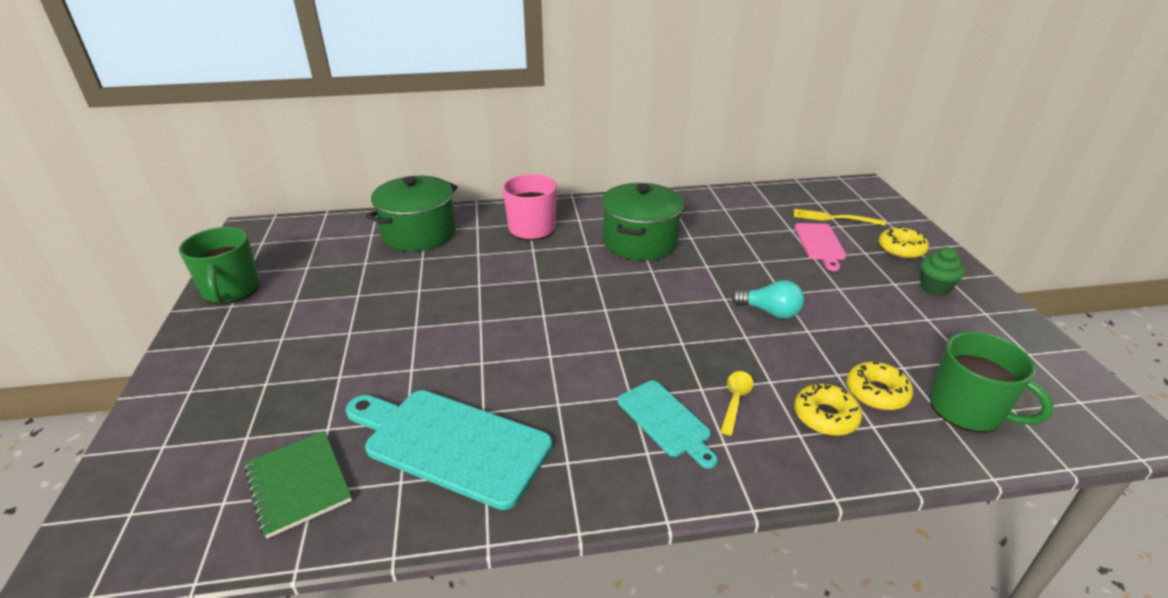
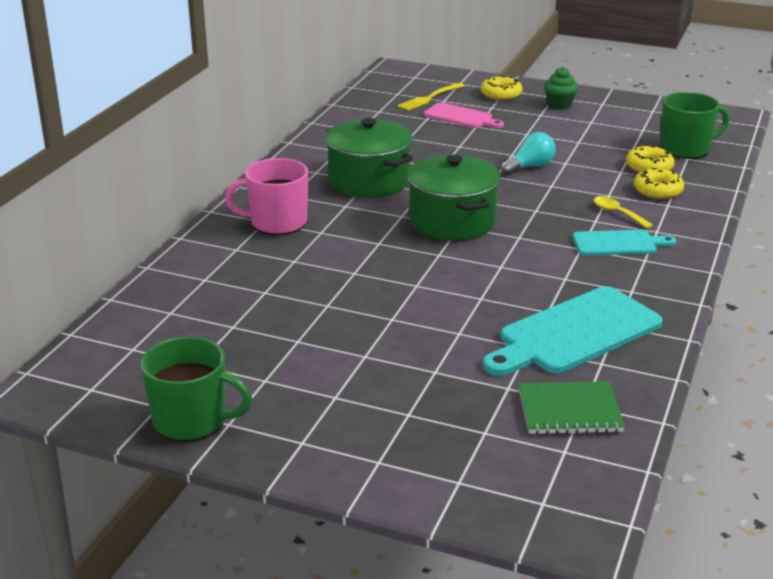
camera: 60 degrees left, 5 degrees down
green pot [366,176,458,251] -> green pot moved to [407,155,501,241]

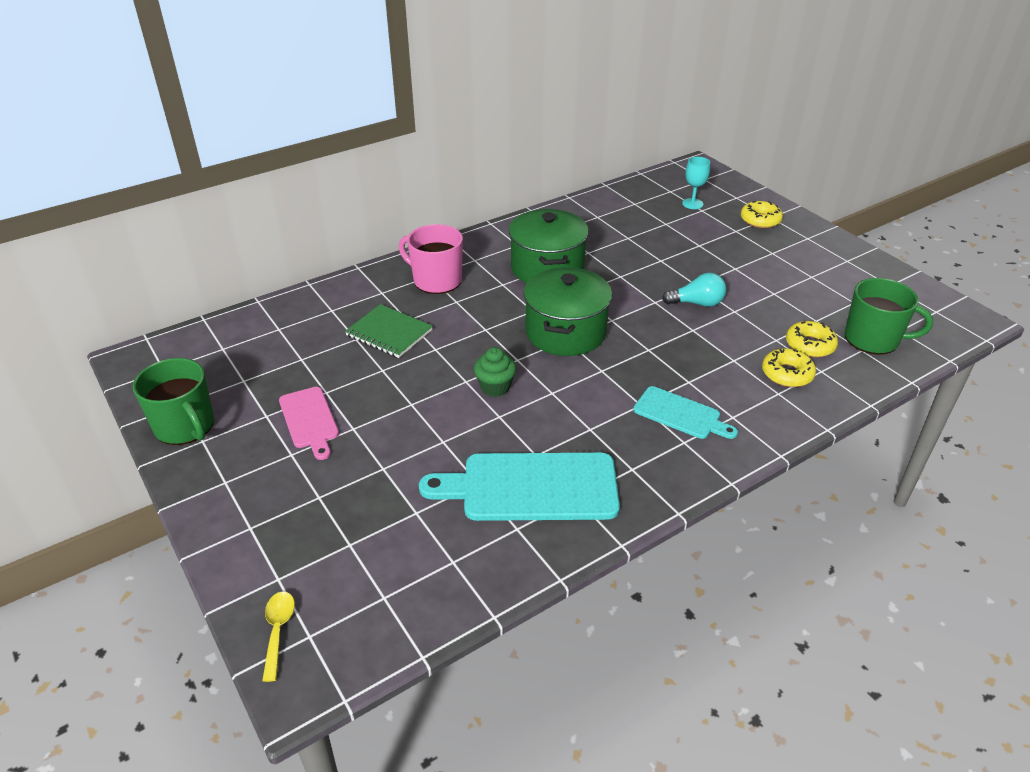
camera: 35 degrees right, 10 degrees up
yellow fork [397,83,465,111] -> turquoise goblet [682,157,710,209]
pink cutting board [424,102,504,128] -> pink cutting board moved to [279,387,339,460]
green notebook [519,381,625,434] -> green notebook moved to [345,304,433,358]
green cupcake [544,67,578,110] -> green cupcake moved to [474,347,516,397]
yellow spoon [594,196,653,229] -> yellow spoon moved to [262,591,295,682]

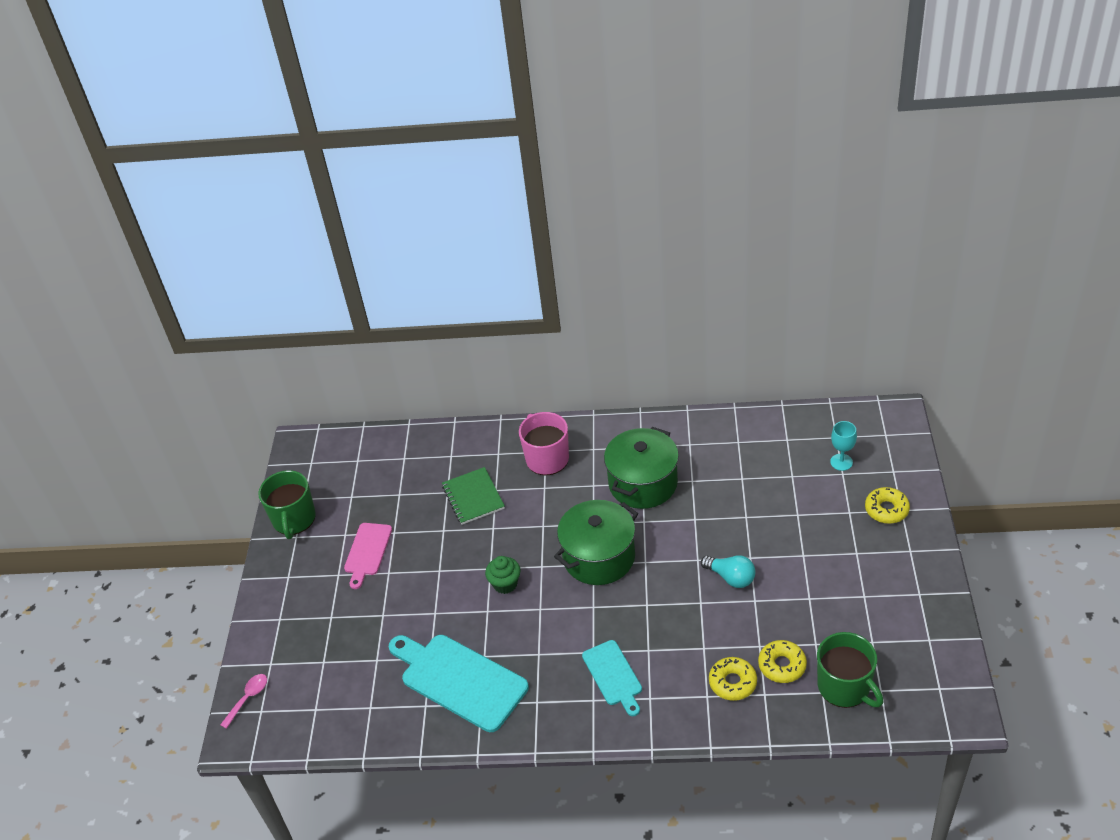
camera: 40 degrees right, 5 degrees up
yellow spoon [262,591,295,682] -> pink spoon [220,674,267,729]

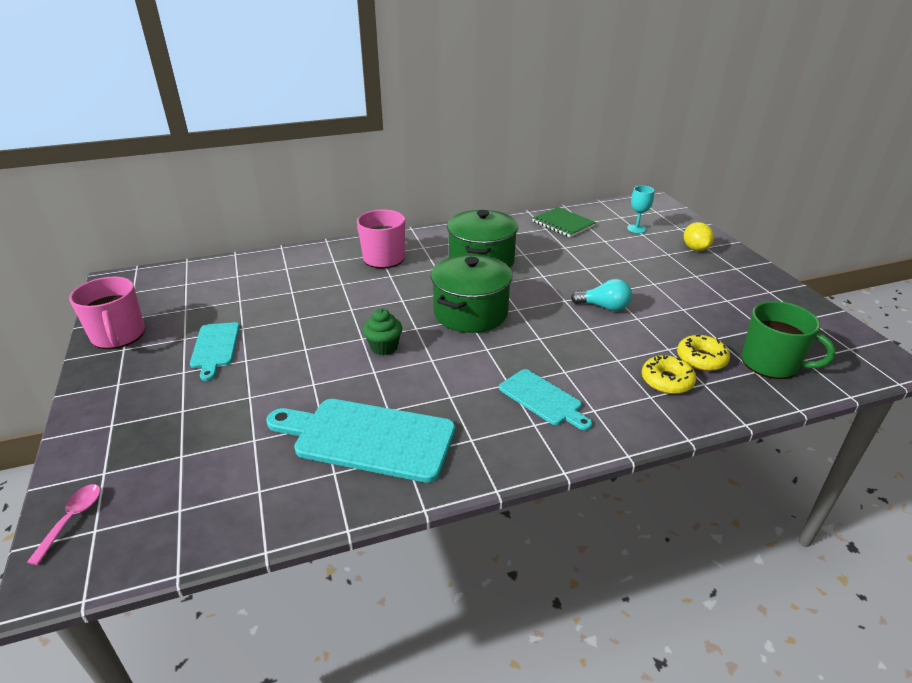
camera: 25 degrees left, 10 degrees down
green mug [258,470,316,539] -> pink mug [69,277,145,349]
pink cutting board [344,523,392,589] -> turquoise cutting board [190,322,240,381]
green notebook [442,467,505,525] -> green notebook moved to [532,207,596,237]
yellow donut [865,487,910,524] -> yellow lemon [684,222,714,251]

